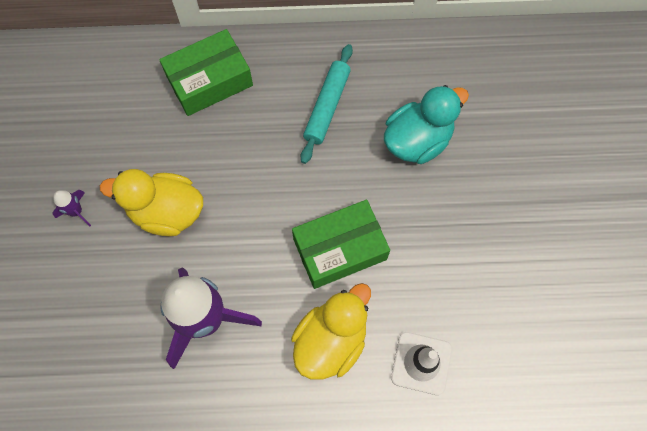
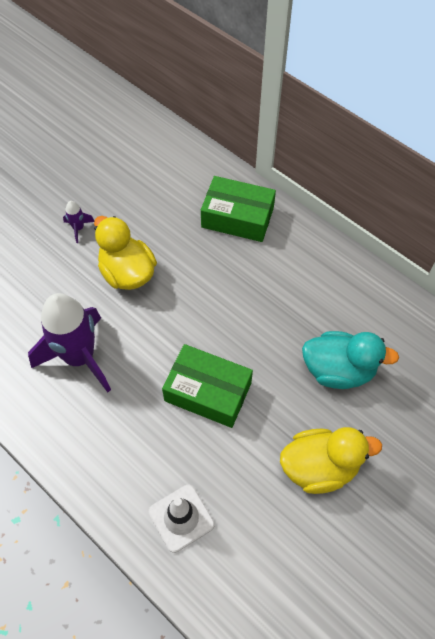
camera: 45 degrees right, 10 degrees down
yellow duck [291,283,371,380] -> yellow duck moved to [280,427,382,494]
turquoise rolling pin [301,44,353,164] -> none

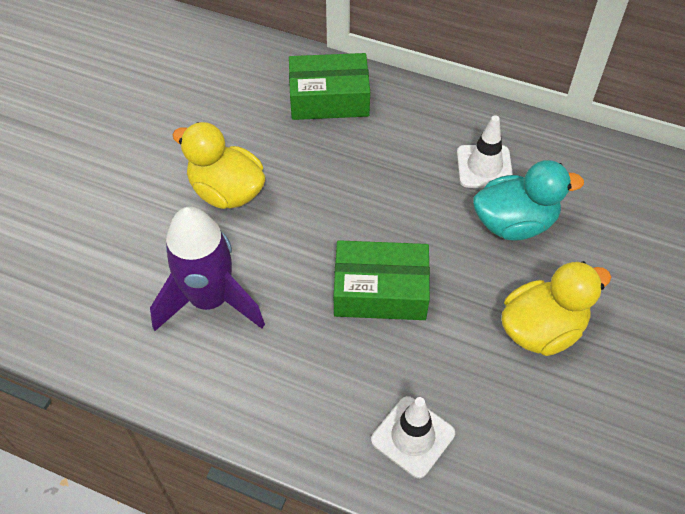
camera: 20 degrees left, 5 degrees down
purple rocket [63,201,94,243] -> none
none -> white traffic cone [457,116,513,188]

